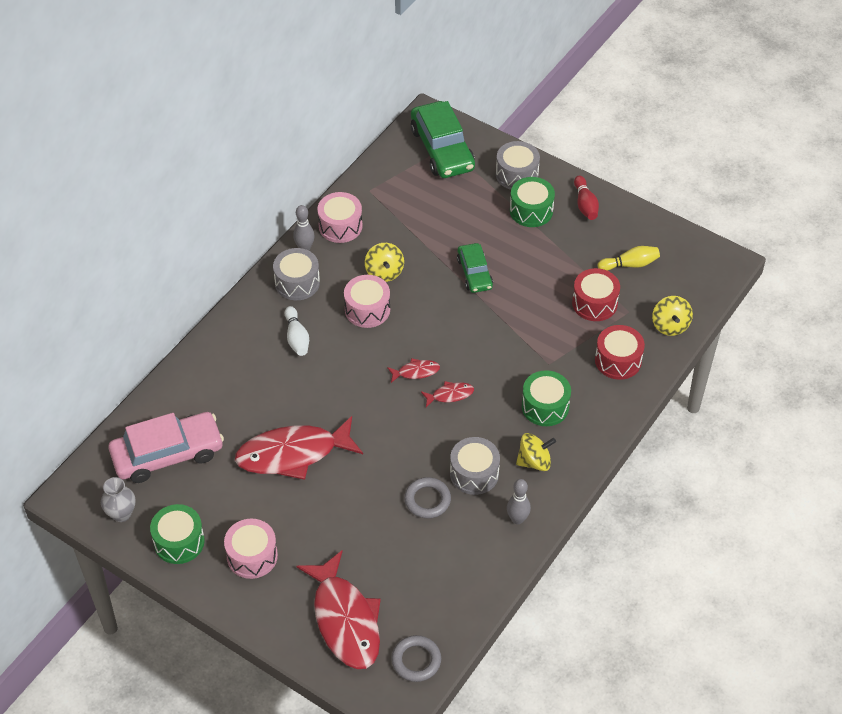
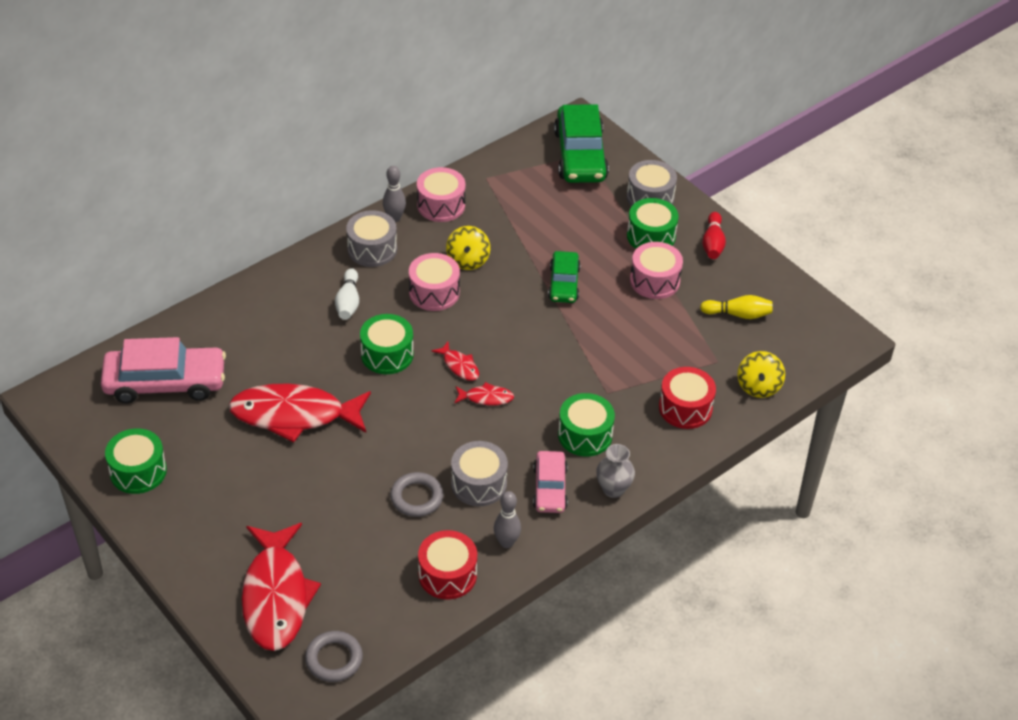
camera: 15 degrees right, 5 degrees down
grey vase [101,477,135,522] -> grey vase moved to [596,444,635,498]
pink drum [224,519,278,579] -> pink drum moved to [630,242,683,299]
red fish [387,358,440,383] -> red fish turned 45 degrees clockwise [431,342,479,381]
yellow spinning top [516,433,556,471] -> pink car [533,451,568,513]
red drum [572,268,620,321] -> red drum moved to [418,530,477,599]
none -> green drum [360,314,414,374]

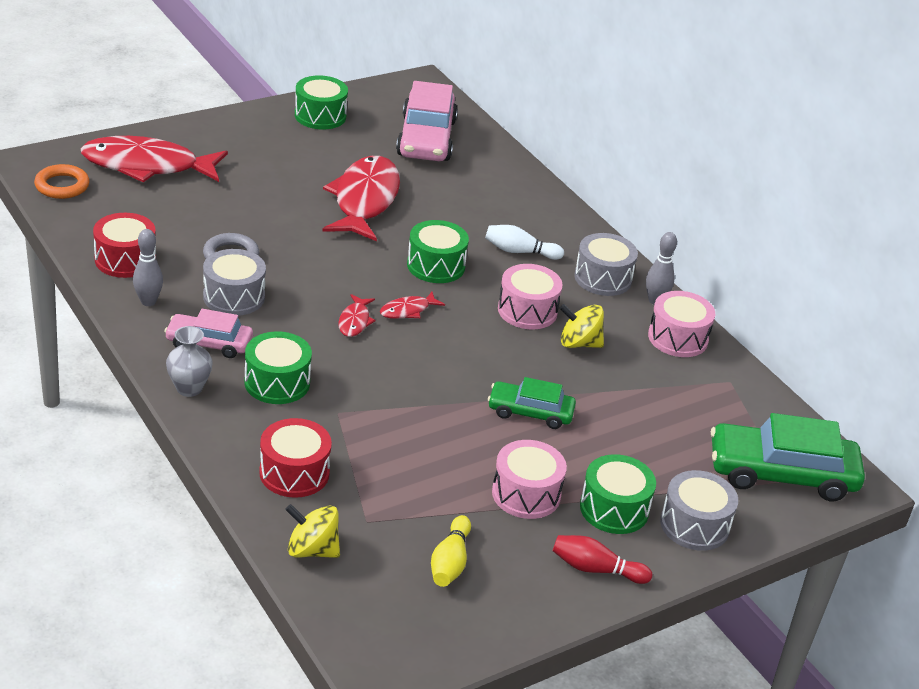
camera: 95 degrees right, 10 degrees down
grey ring [305,631,363,682] -> orange ring [34,164,90,199]

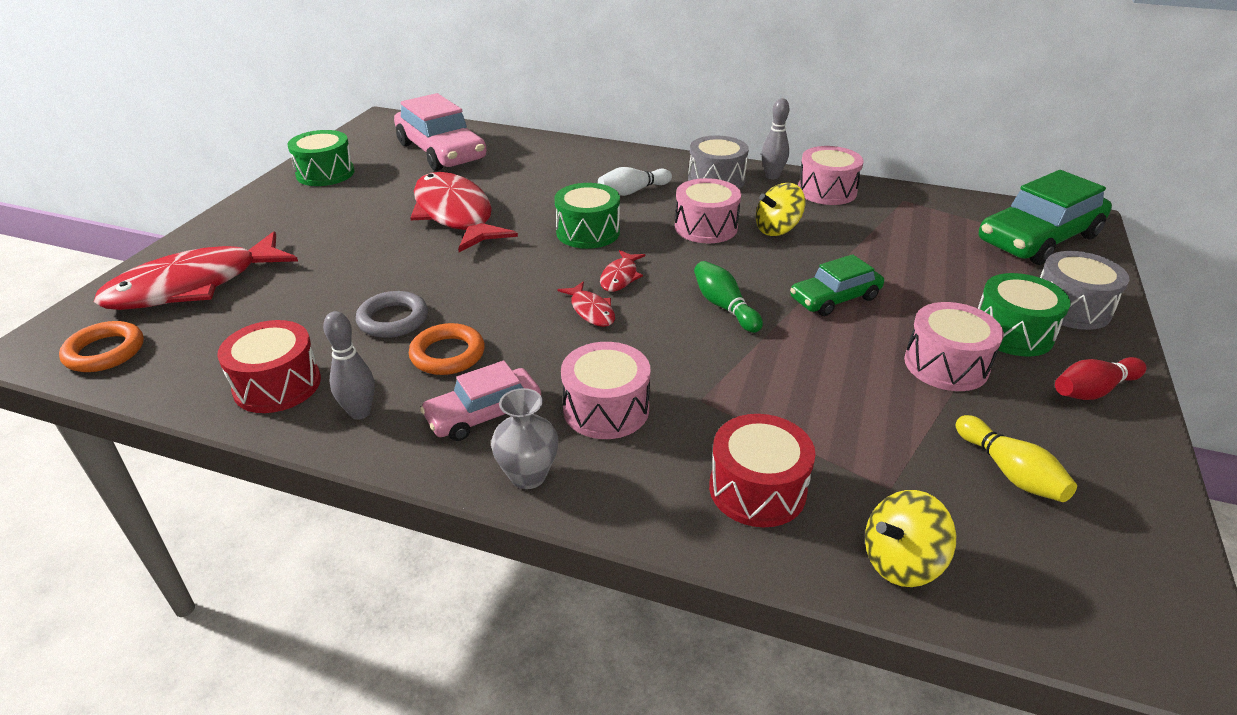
camera: 35 degrees left, 0 degrees up
grey drum [203,249,266,316] -> orange ring [409,323,485,375]
green drum [244,331,312,404] -> pink drum [561,342,650,439]
none -> green bowling pin [694,261,763,333]

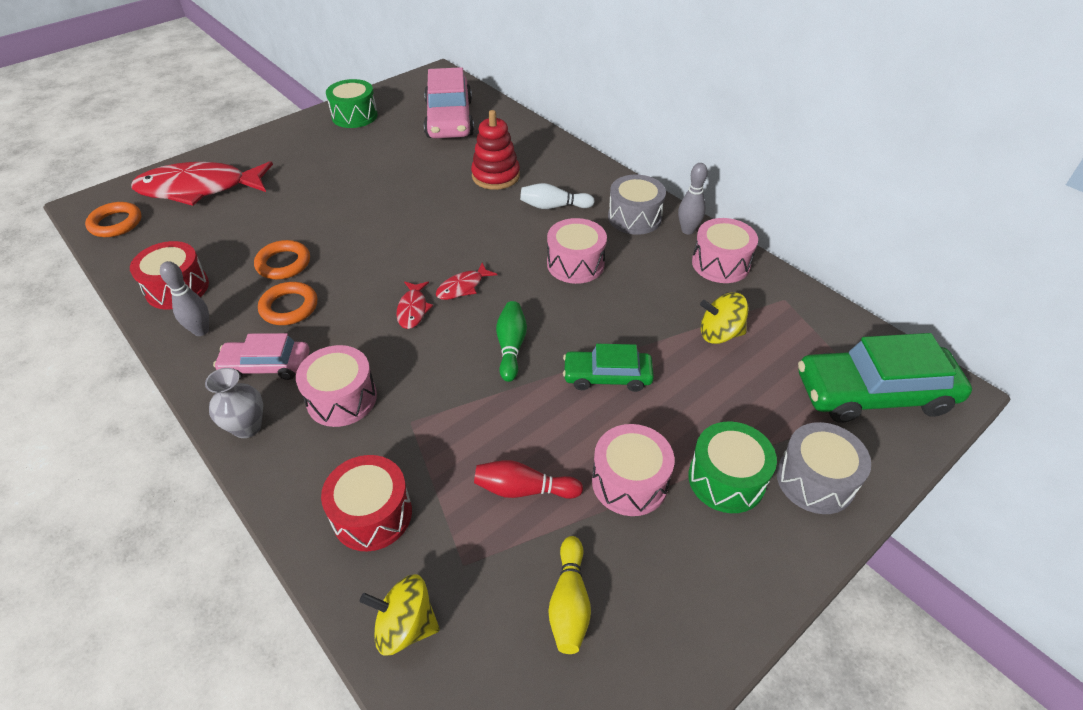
camera: 30 degrees right, 10 degrees up
grey ring [356,291,428,338] -> orange ring [254,240,310,280]
red fish [410,172,518,252] -> none
green drum [555,183,620,249] -> none
yellow spinning top [756,183,805,236] -> yellow spinning top moved to [700,292,749,344]
red bowling pin [1055,357,1146,400] -> red bowling pin moved to [474,460,583,499]
none -> red stacking toy [471,110,520,190]

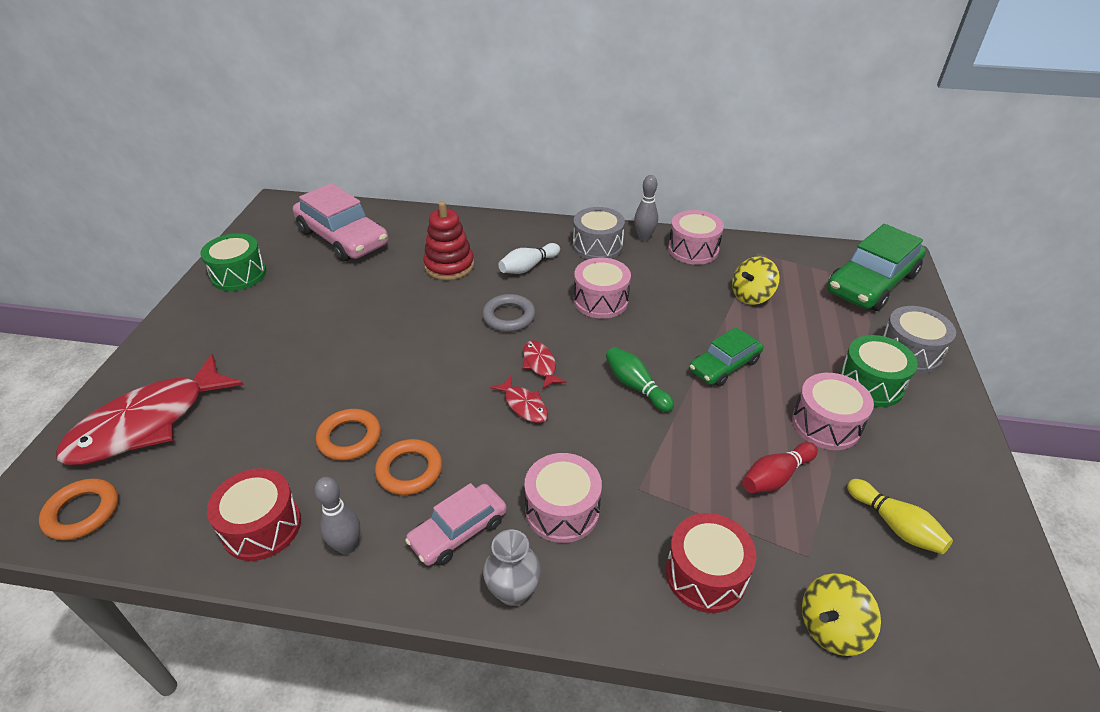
camera: 40 degrees left, 5 degrees down
red fish [436,263,497,300] -> red fish turned 150 degrees clockwise [522,341,566,389]
none -> grey ring [482,294,536,332]

